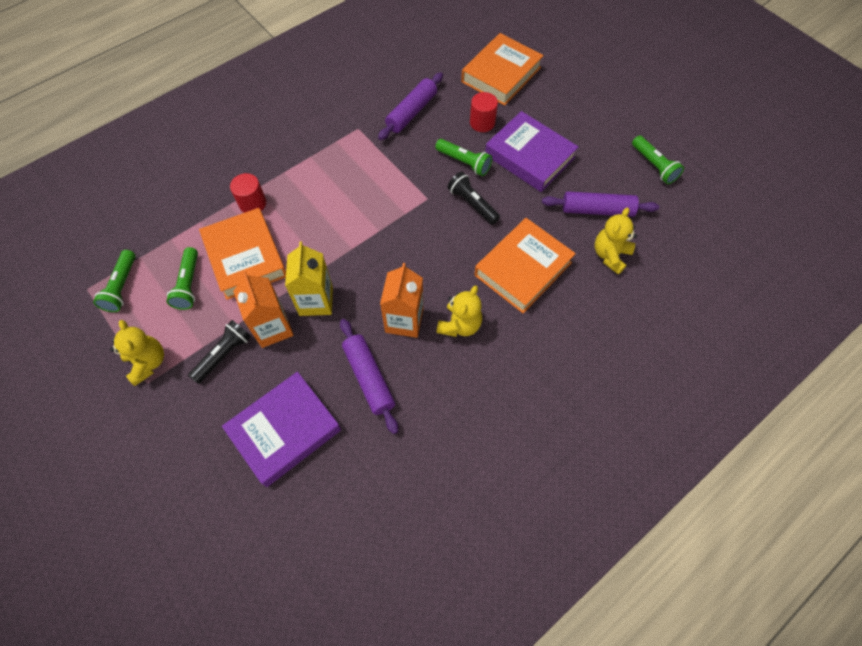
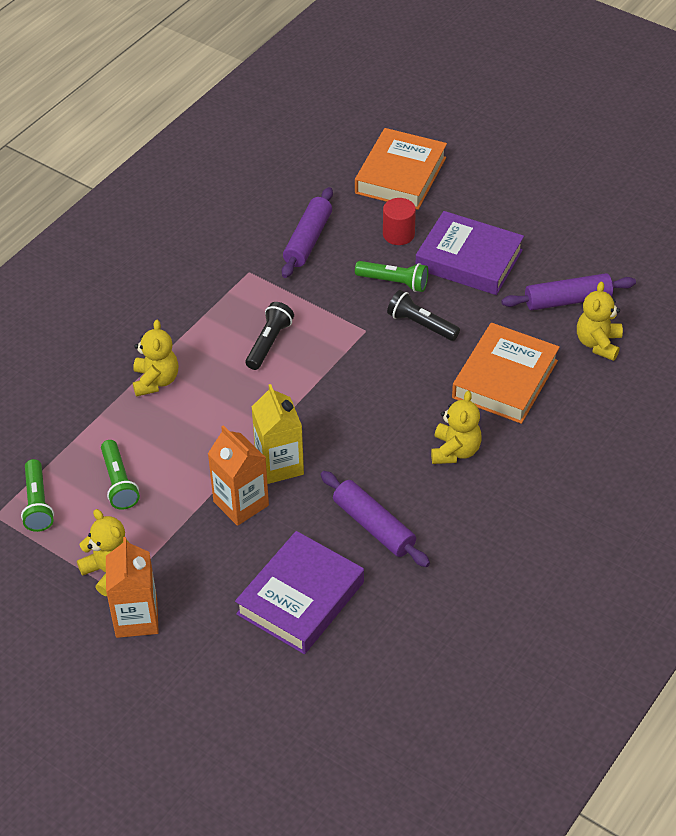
camera: 15 degrees left, 15 degrees down
black flashlight [188,320,251,384] -> black flashlight moved to [245,302,294,370]
orange book [199,208,286,300] -> none
red cylinder [230,173,266,213] -> yellow teddy bear [133,320,178,397]
orange carton [380,263,423,338] -> orange carton moved to [106,537,159,638]
green flashlight [632,135,684,184] -> none

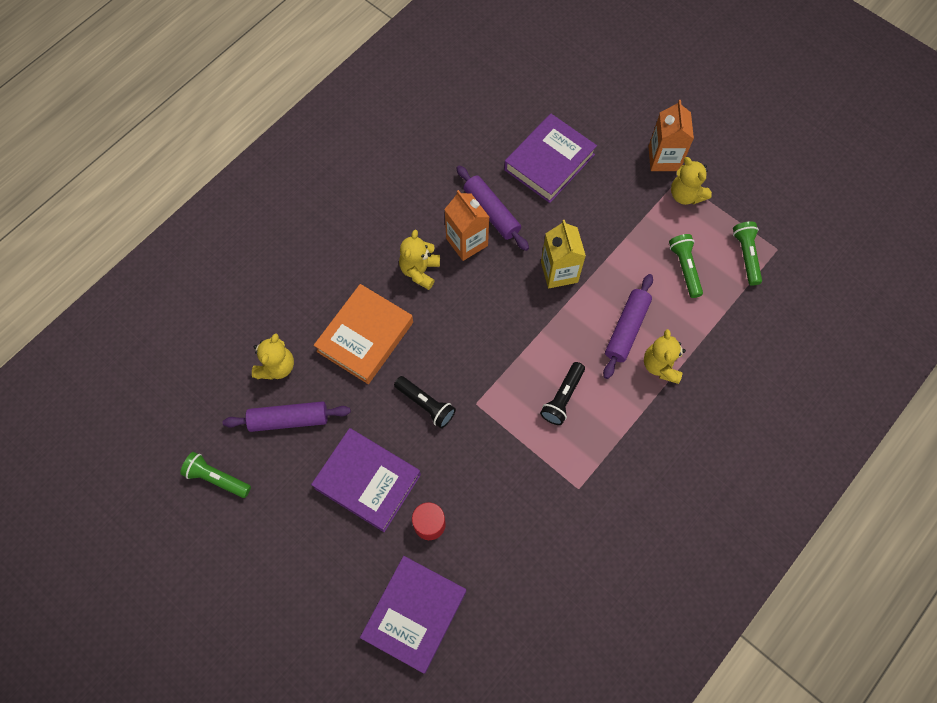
camera: 175 degrees left, 20 degrees up
orange carton [208,425,269,526] -> orange carton moved to [444,190,489,261]
purple rolling pin [282,187,333,278] -> purple rolling pin moved to [603,274,653,379]
orange book [355,128,447,210] -> purple book [360,556,466,673]
green flashlight [355,261,428,292] -> green flashlight moved to [180,452,251,498]

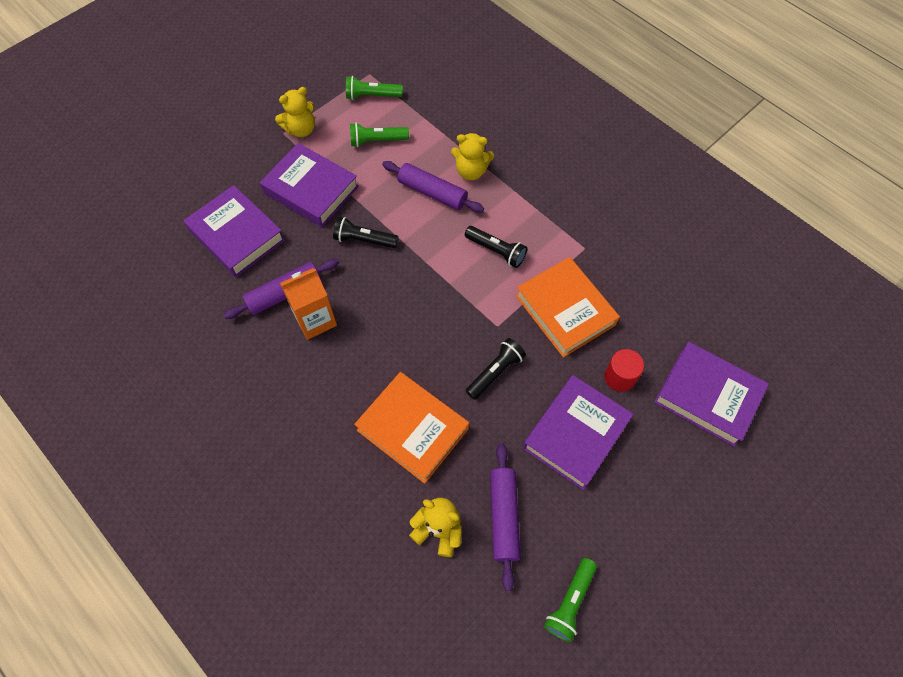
camera: 85 degrees left, 5 degrees down
yellow teddy bear [399,230,440,290] -> none
yellow carton [541,220,586,288] -> black flashlight [333,216,399,248]
orange carton [648,100,694,171] -> none
none -> purple book [260,143,359,227]
none -> orange book [516,257,620,357]

